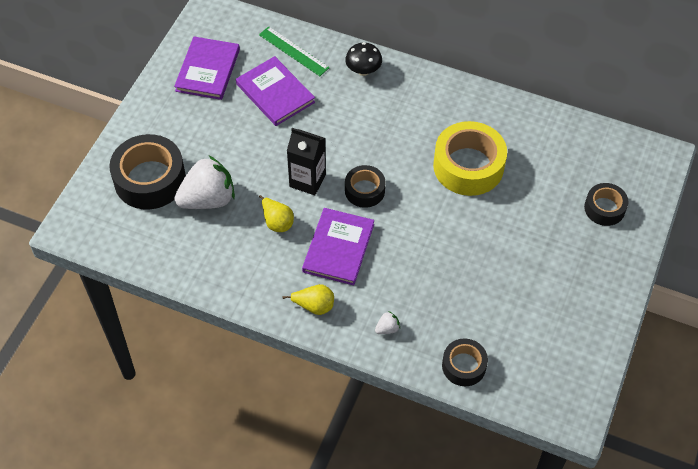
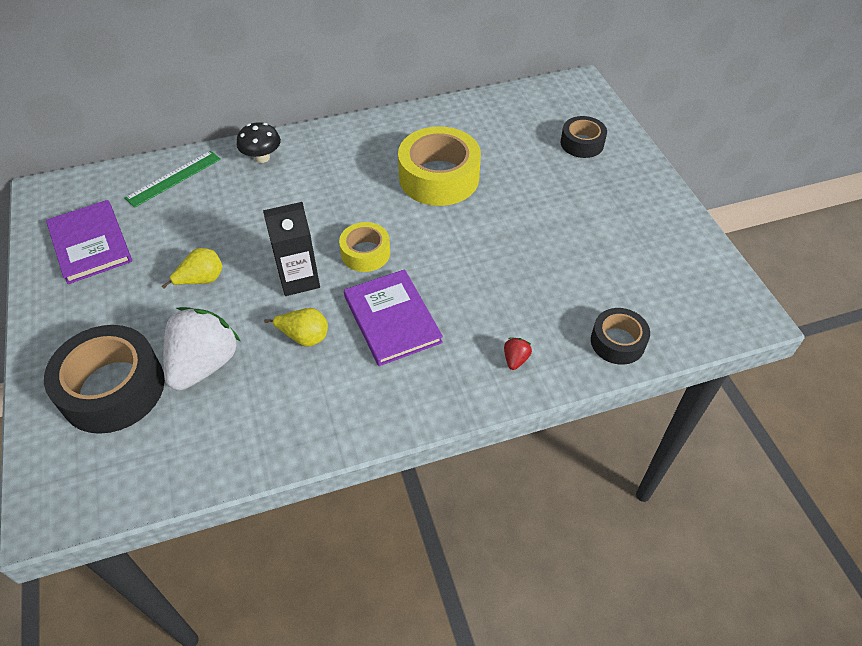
camera: 40 degrees left, 5 degrees down
purple book [236,56,315,126] -> none
green ruler [259,26,330,76] -> green ruler turned 45 degrees counterclockwise [125,151,221,208]
yellow pear [282,284,334,315] -> yellow pear moved to [162,248,222,289]
black tape [345,165,386,208] -> yellow tape [339,222,390,272]
white strawberry [375,311,400,334] -> red strawberry [504,337,532,370]

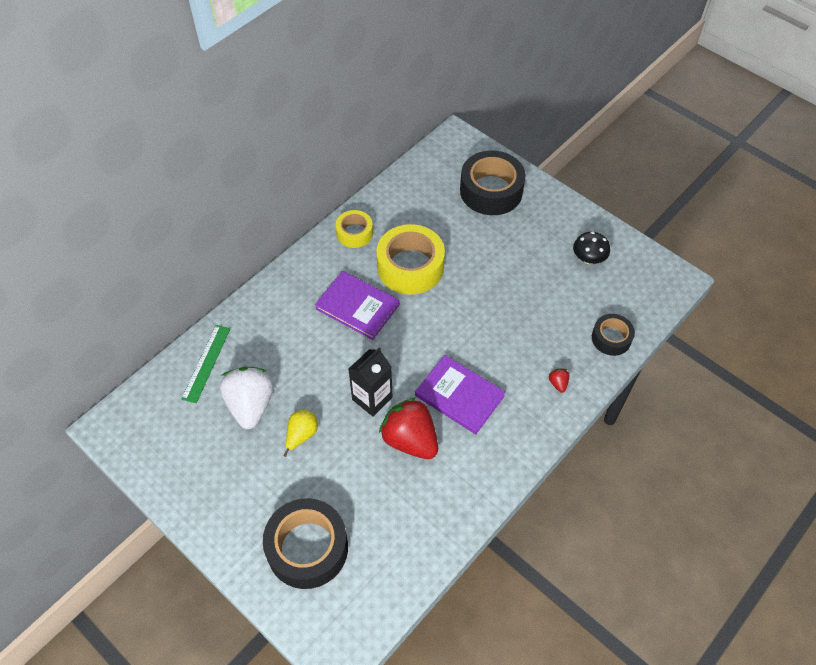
camera: 30 degrees left, 5 degrees up
purple book [46,200,132,284] -> purple book moved to [315,271,400,340]
white strawberry [163,307,241,391] -> white strawberry moved to [220,367,273,429]
black mushroom [237,122,281,163] -> black mushroom moved to [573,232,610,264]
yellow pear [264,308,328,347] -> red strawberry [379,397,438,459]
yellow tape [339,222,390,272] -> yellow tape moved to [336,210,373,248]
black tape [561,116,607,158] -> black tape [460,150,526,215], size x1.78

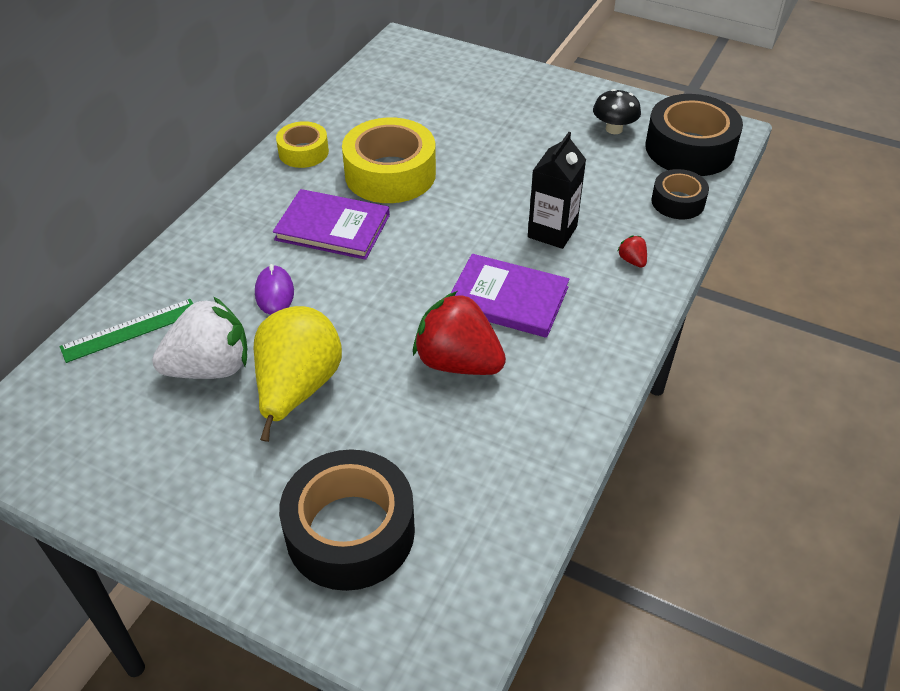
camera: 15 degrees left, 10 degrees down
green ruler [181,325,230,403] -> green ruler turned 60 degrees clockwise [60,299,193,363]
white strawberry [220,367,273,429] -> white strawberry turned 90 degrees clockwise [152,297,248,379]
yellow pear [284,409,318,457] -> yellow pear [254,306,342,442], size x1.91
black carton [349,347,392,417] -> black carton moved to [528,132,586,249]
black tape [460,150,526,215] -> black tape moved to [645,94,743,176]
none -> purple mouse [255,264,294,315]

